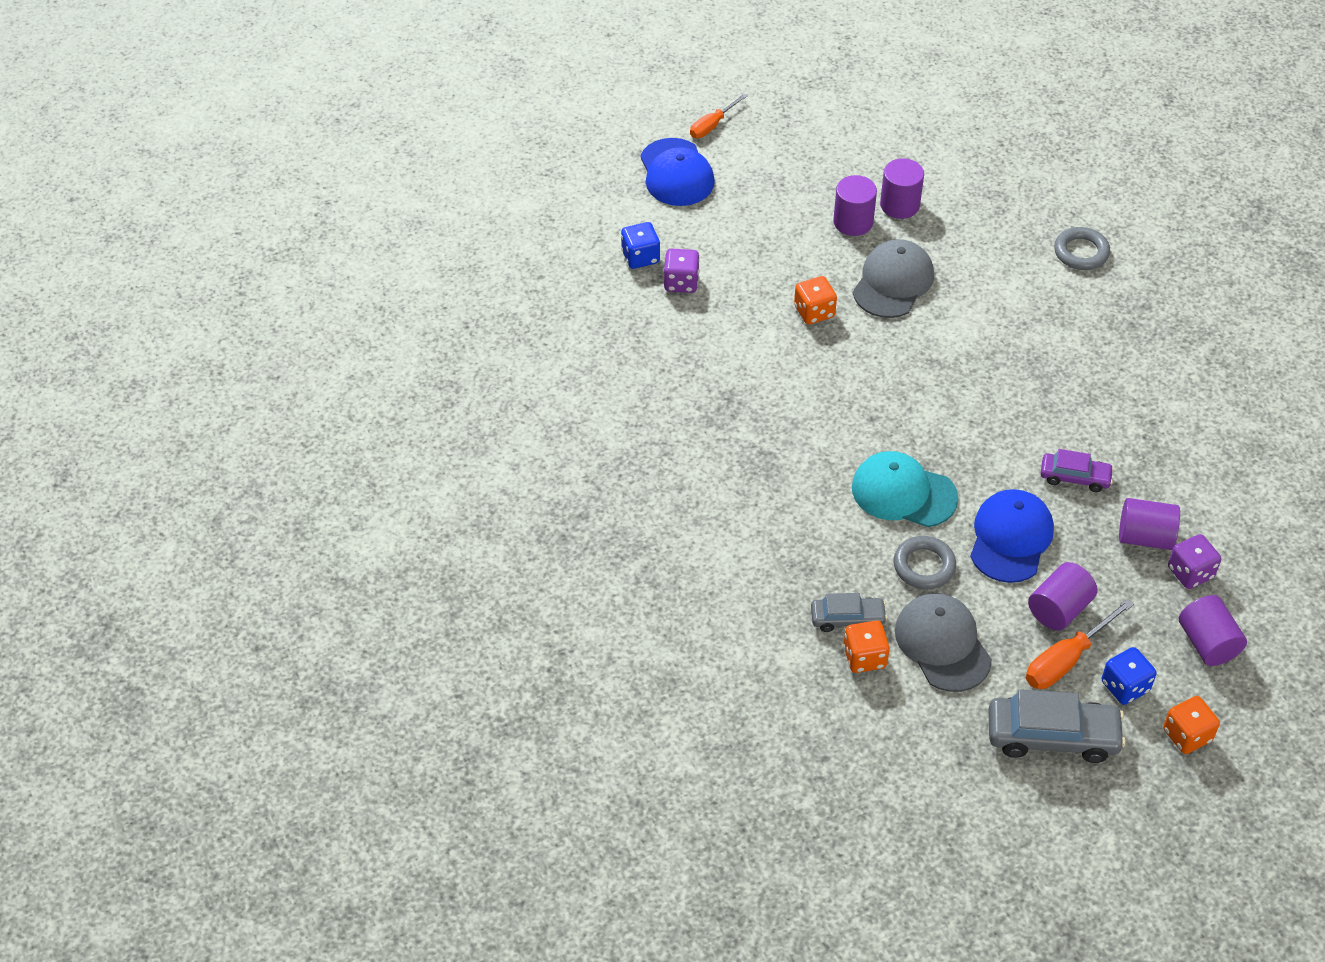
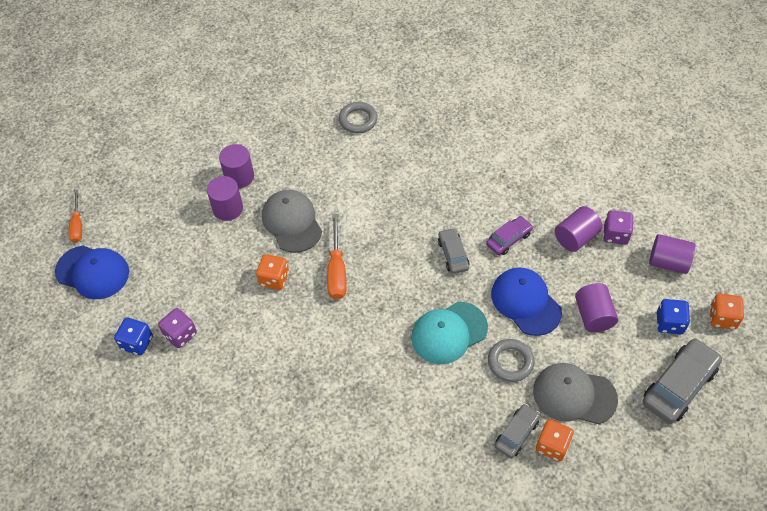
camera: 50 degrees left, 5 degrees up
orange screwdriver [1026,598,1134,689] -> orange screwdriver moved to [327,214,347,300]
none -> grey car [438,228,470,274]

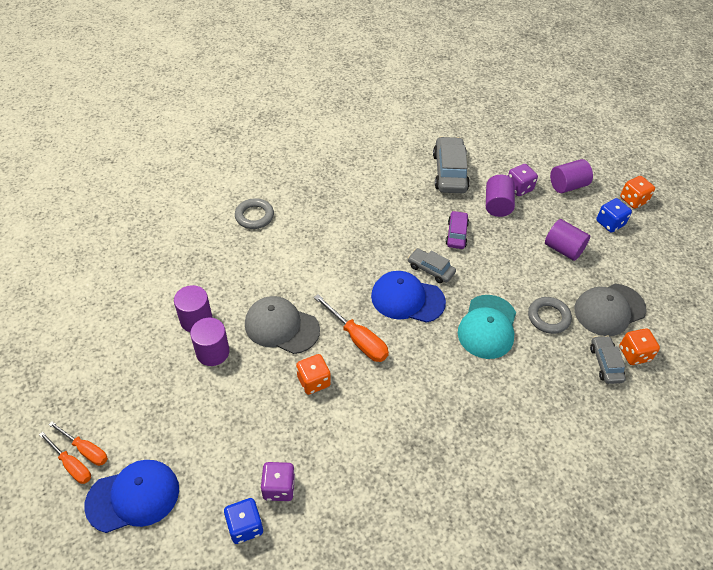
camera: 45 degrees left, 5 degrees down
blue cap [491,267,562,336] -> blue cap moved to [371,271,446,323]
grey car [643,338,722,424] -> grey car moved to [433,136,470,193]
none -> orange screwdriver [48,421,108,466]

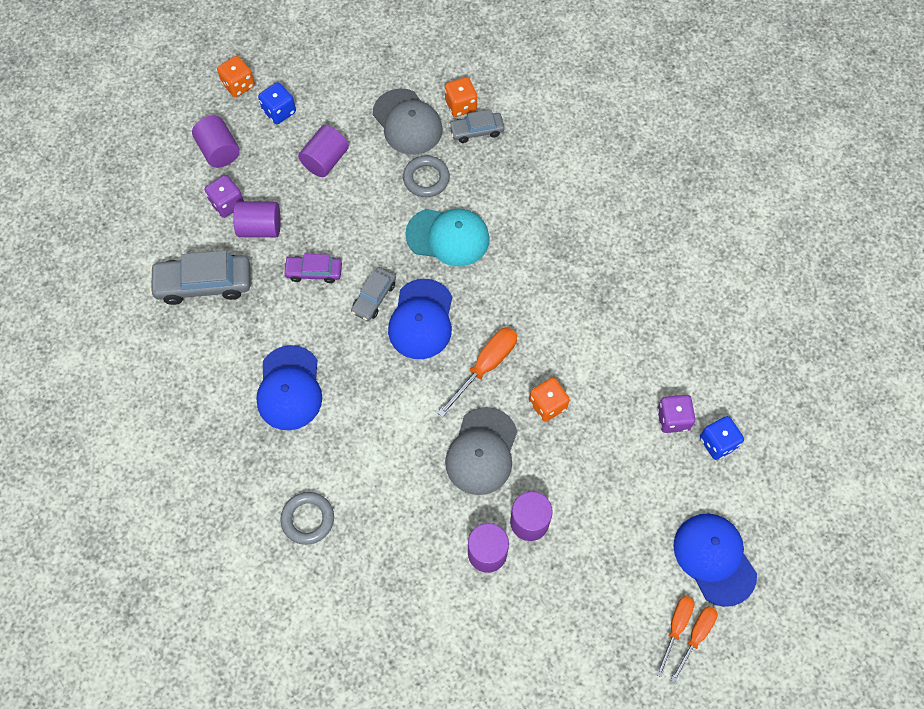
camera: 95 degrees left, 15 degrees up
none -> blue cap [256,345,322,430]

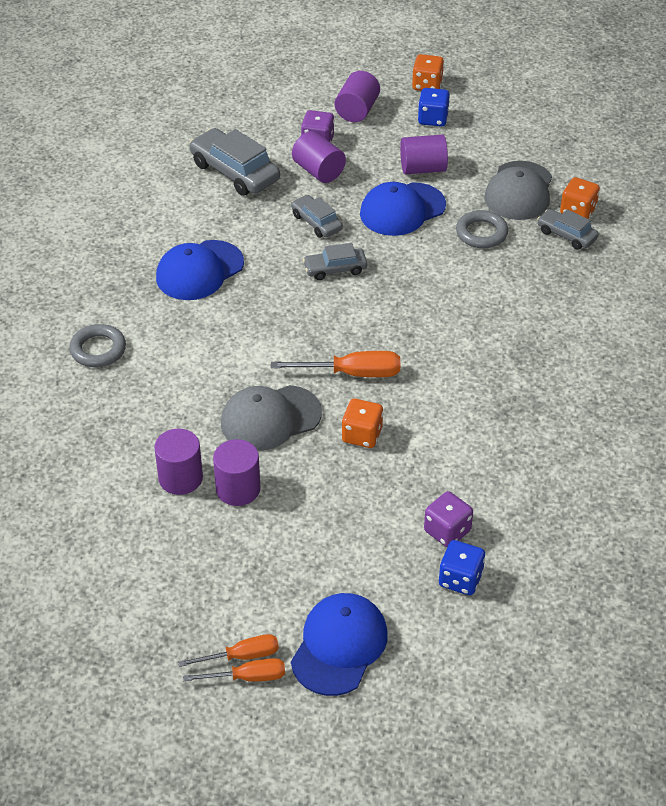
camera: 50 degrees right, 20 degrees down
purple car [283,254,342,283] -> grey car [291,195,343,238]
blue cap [388,279,452,359] -> blue cap moved to [360,182,446,236]
turquoise cap [405,208,490,267] -> none

